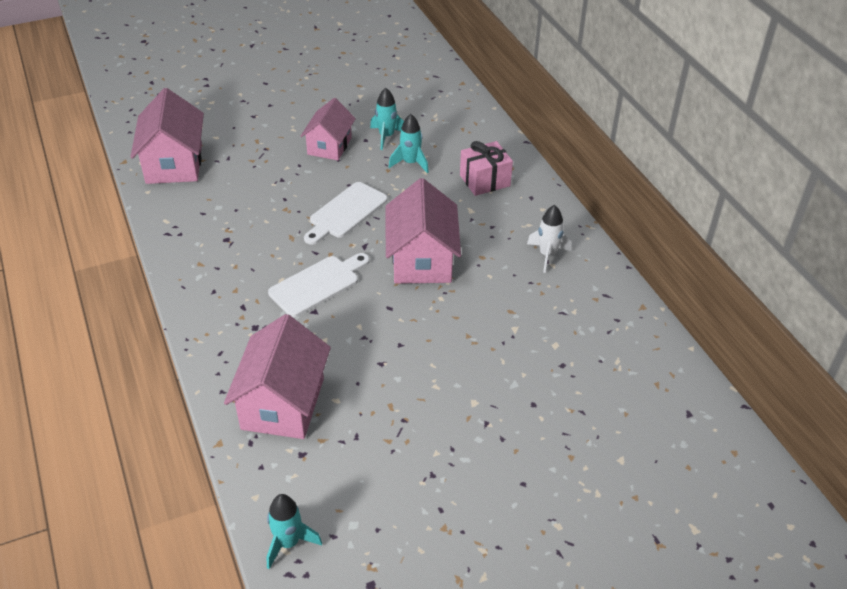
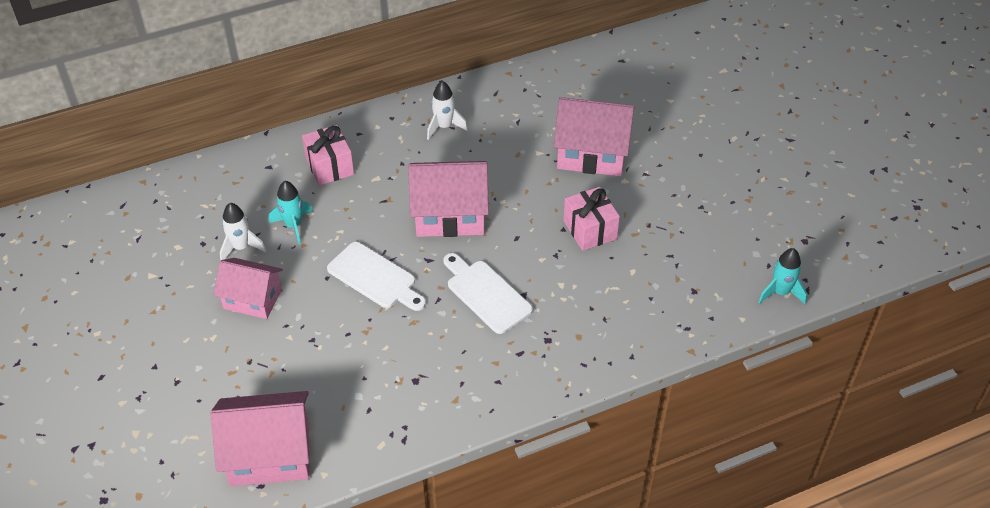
camera: 90 degrees left, 5 degrees up
pink house [224,314,331,439] -> pink house moved to [553,97,634,176]
turquoise rocket [370,88,404,150] -> white rocket [220,203,266,260]
none -> pink gift [563,187,620,251]

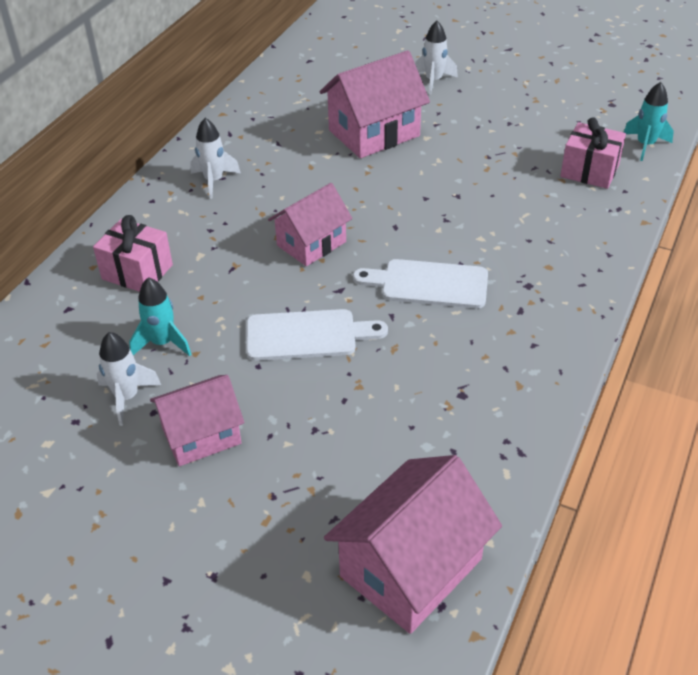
camera: 40 degrees left, 5 degrees down
pink house [408,161,489,237] -> pink house [268,183,352,266], size x0.66
pink gift [563,187,620,251] -> pink gift moved to [560,117,626,189]
none -> white rocket [415,21,458,95]

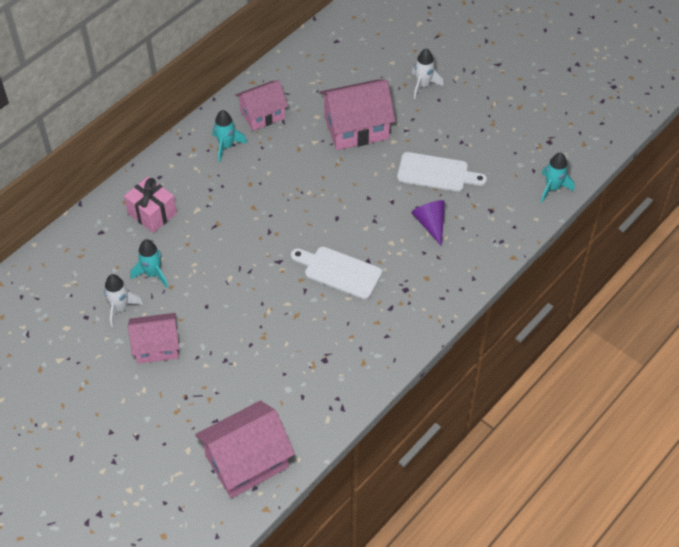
camera: 15 degrees right, 10 degrees up
white rocket [190,118,241,199] -> turquoise rocket [213,110,247,162]
white cutting board [246,309,388,361] -> white cutting board moved to [397,152,487,192]
pink house [268,183,352,266] -> pink house moved to [235,80,288,131]
pink gift [560,117,626,189] -> none
none -> purple cone [411,200,445,246]

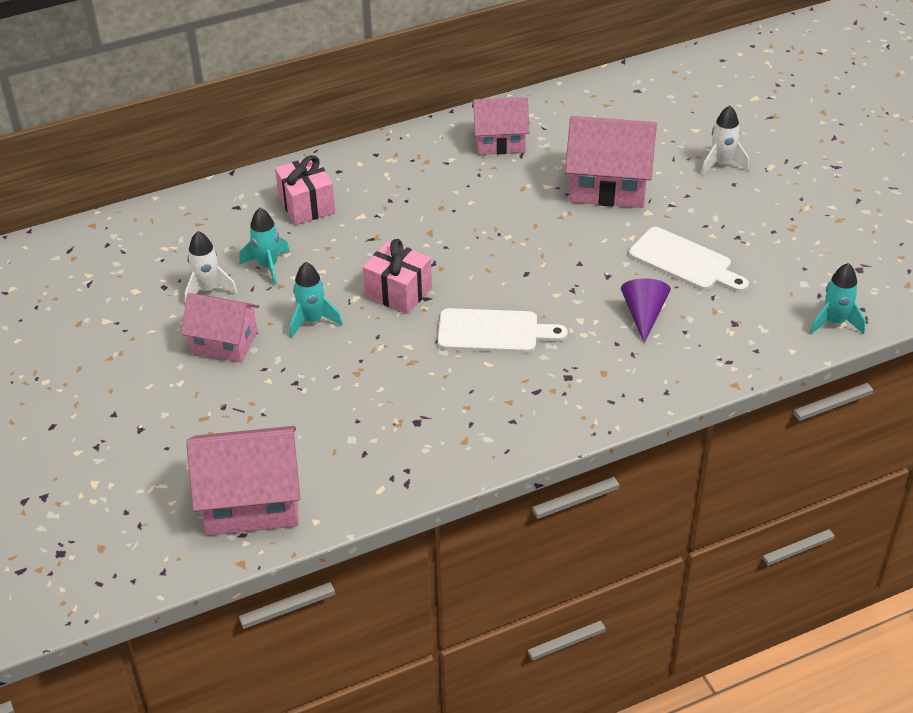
camera: 25 degrees right, 10 degrees down
turquoise rocket [213,110,247,162] -> turquoise rocket moved to [290,262,343,338]
white cutting board [291,247,382,299] -> white cutting board turned 135 degrees clockwise [437,308,568,353]
none -> pink gift [363,239,432,314]

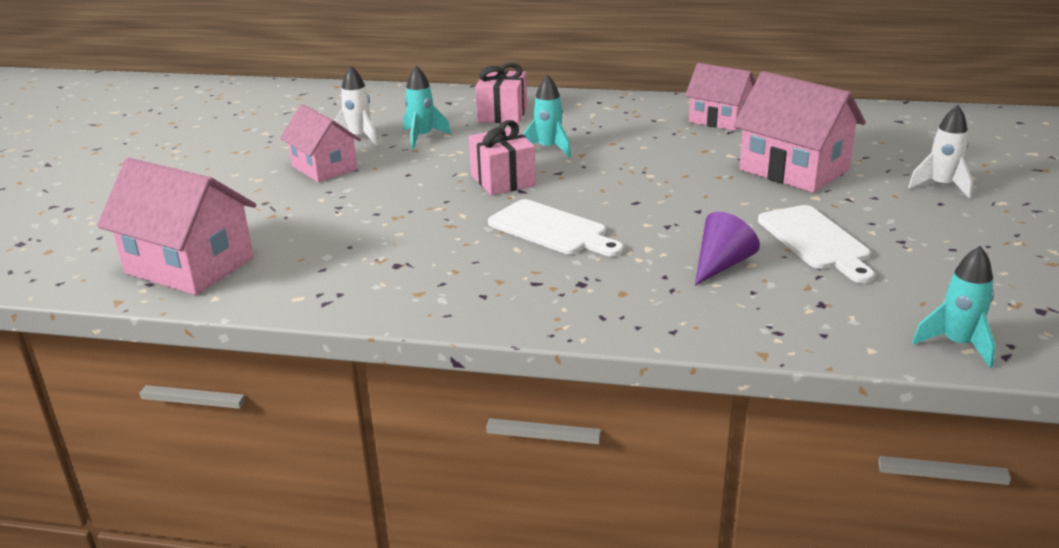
camera: 35 degrees right, 15 degrees down
turquoise rocket [290,262,343,338] -> turquoise rocket moved to [523,75,571,158]

